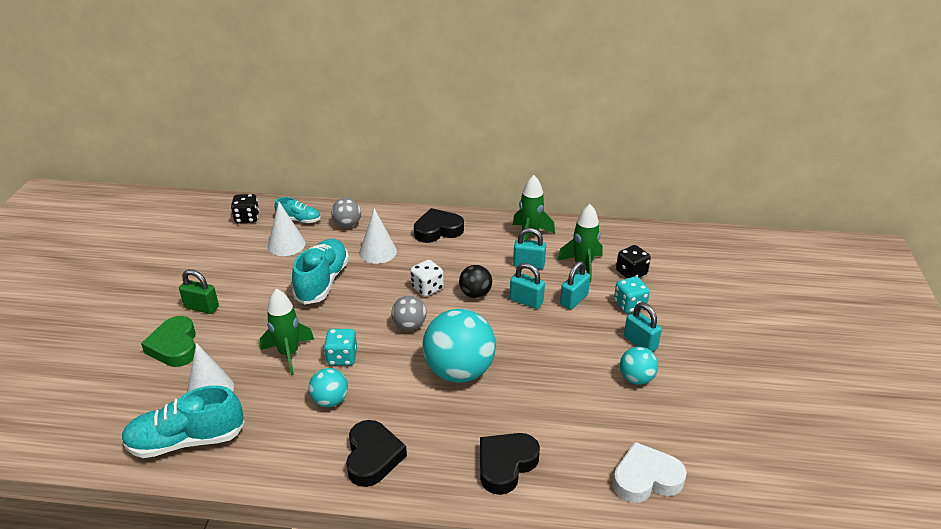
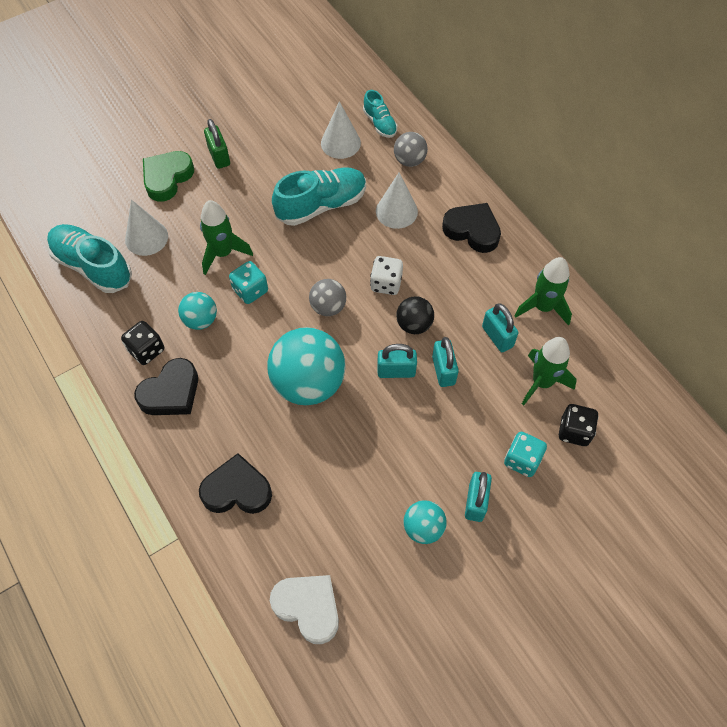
camera: 50 degrees right, 25 degrees up
black dice [231,194,259,224] -> black dice moved to [121,321,165,365]
turquoise padlock [560,261,590,310] -> turquoise padlock moved to [377,344,417,378]

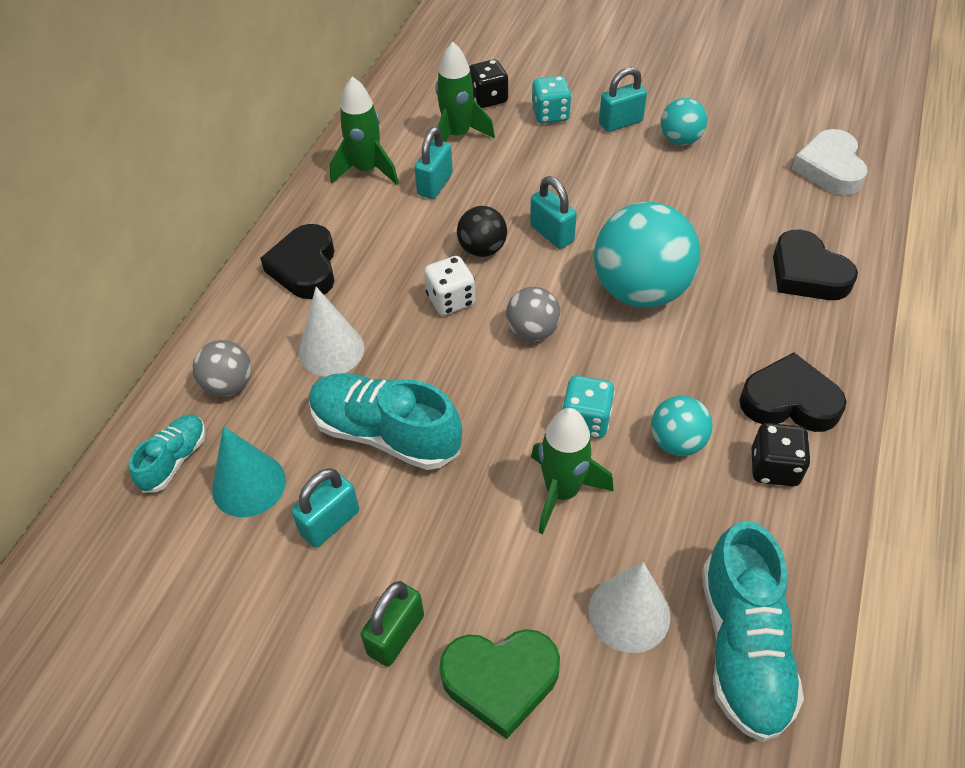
camera: 125 degrees left, 10 degrees down
white cone [321,101,361,159] -> turquoise cone [212,426,286,517]
turquoise padlock [432,337,459,387] -> turquoise padlock moved to [292,469,359,548]

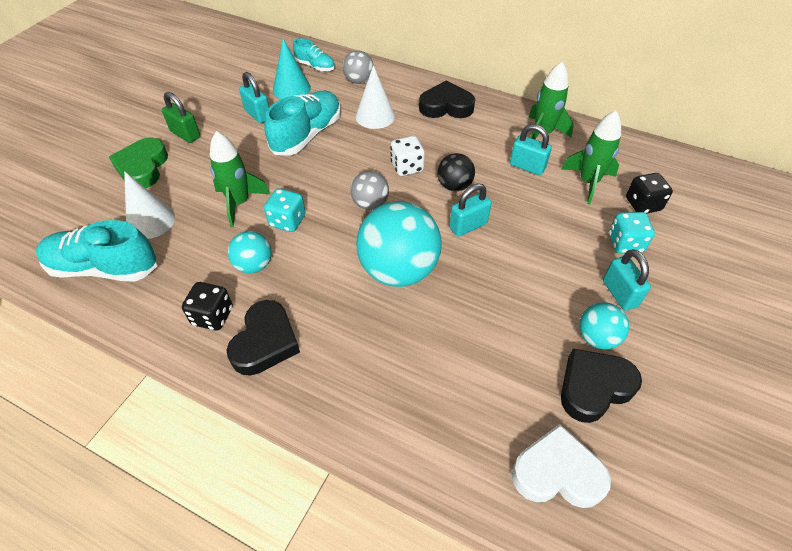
camera: 95 degrees right, 0 degrees up
black heart [773,229,858,300] -> black heart moved to [561,349,642,423]

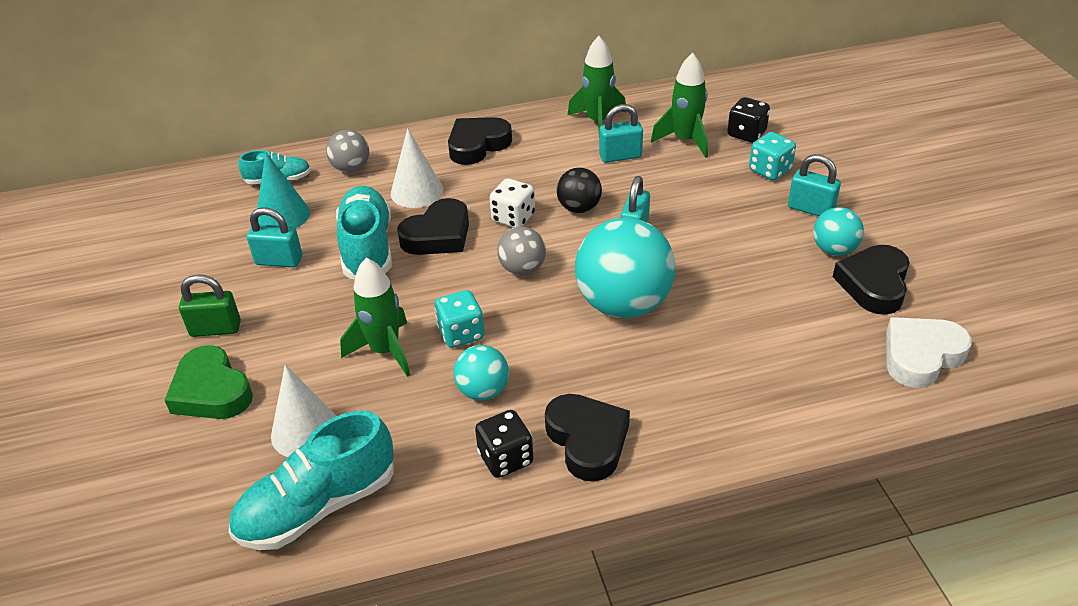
camera: 40 degrees left, 10 degrees down
none -> black heart [397,198,469,255]

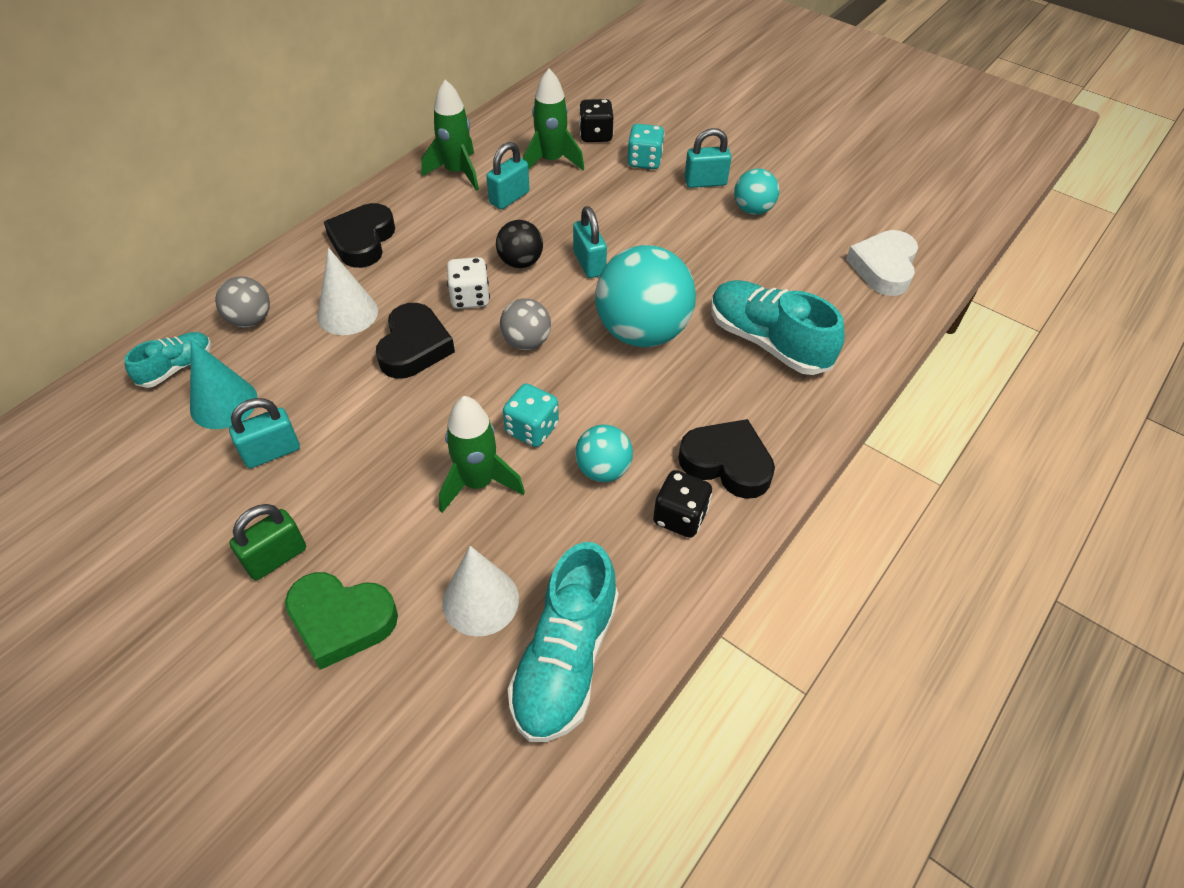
camera: 40 degrees left, 10 degrees up
turquoise shoe [336,186,392,279] -> turquoise shoe moved to [711,280,845,375]
black heart [833,245,910,315] -> none

